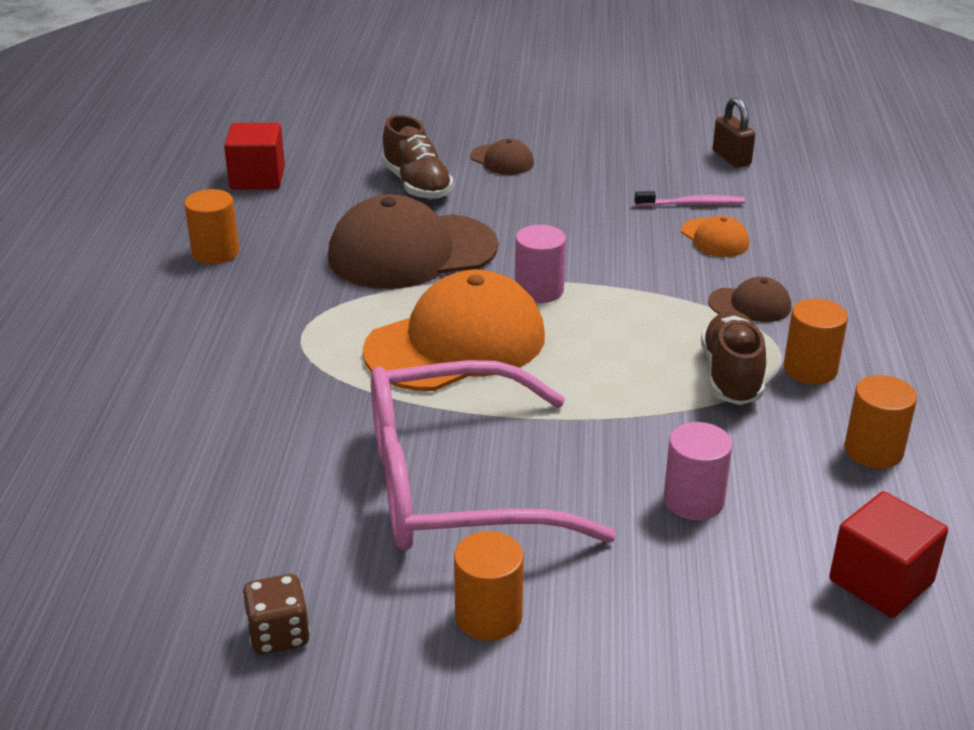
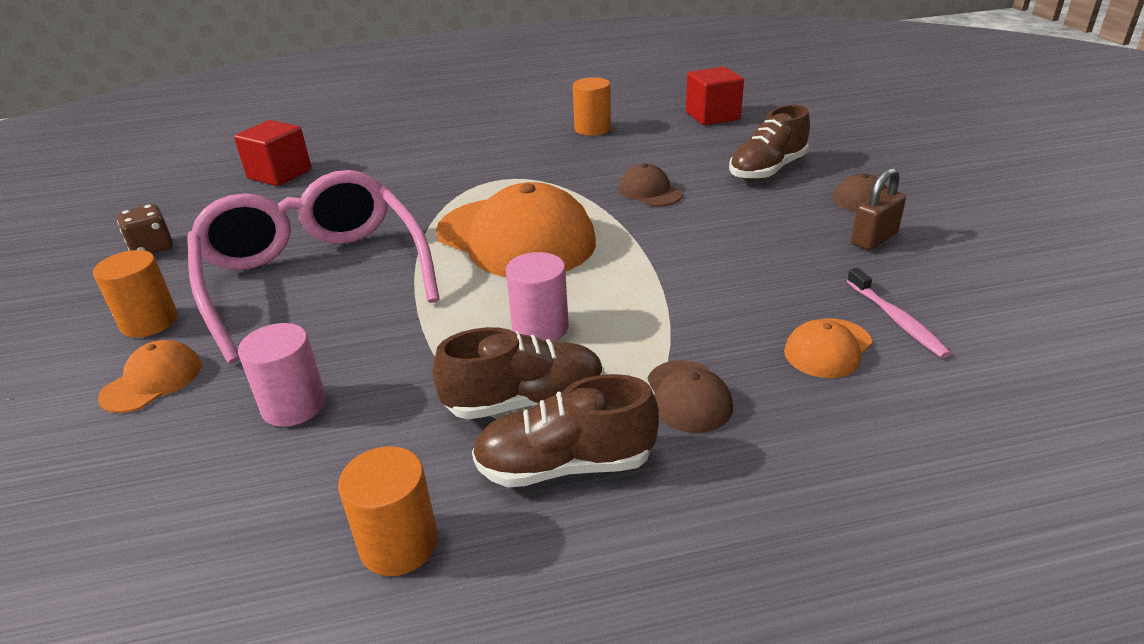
camera: 75 degrees right, 0 degrees up
brown cap [328,194,498,289] -> brown cap [619,164,682,207], size x0.45
pink cylinder [515,225,566,303] -> pink cylinder moved to [506,252,569,342]
brown padlock [713,97,755,168] -> brown padlock moved to [851,167,906,250]
orange cylinder [784,299,848,385] -> brown shoe [472,374,659,487]
red cube [829,491,948,618] -> red cube moved to [234,120,311,186]
none -> orange cap [98,340,201,413]

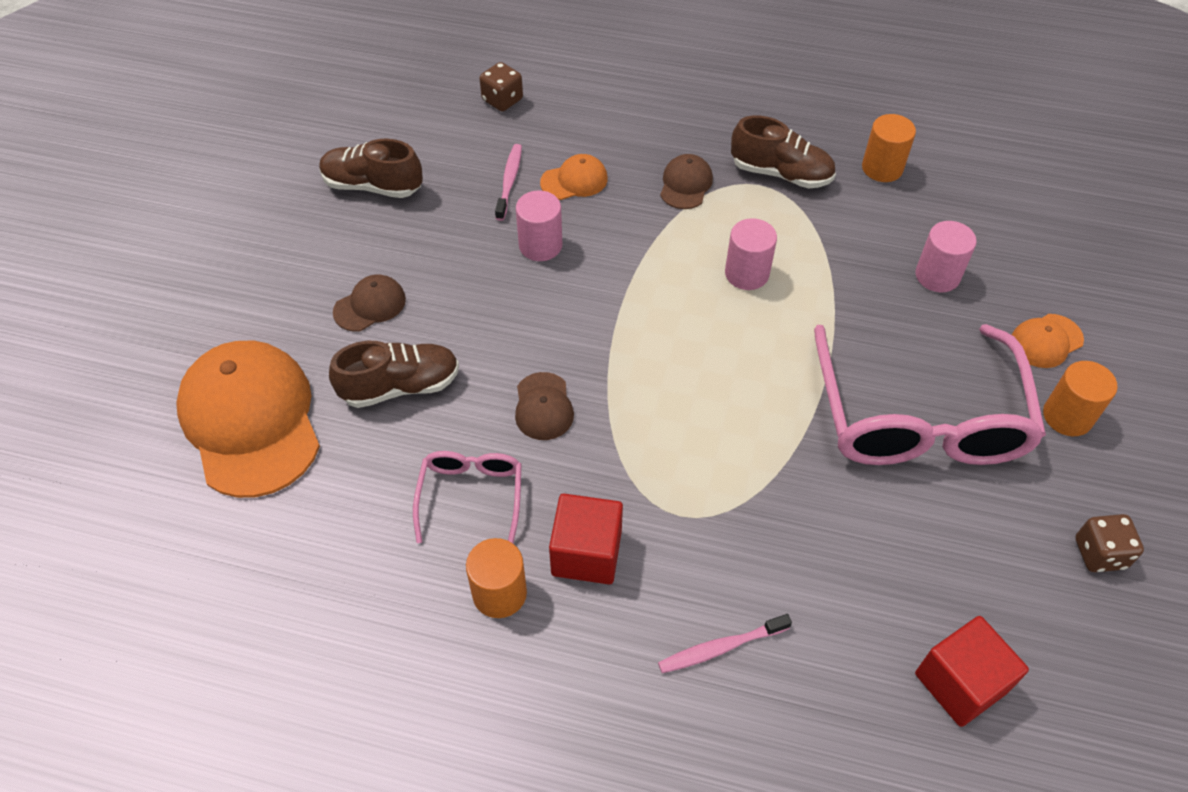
camera: 155 degrees left, 20 degrees up
brown shoe [432,327,604,420] -> brown shoe moved to [319,139,423,198]
orange cap [436,182,596,277] -> orange cap moved to [176,341,320,498]
red cube [686,67,744,125] -> red cube moved to [549,494,623,584]
brown padlock [851,167,906,250] -> none
none -> pink glasses [413,451,521,543]
none -> brown dice [479,62,523,111]
none -> pink cylinder [516,191,562,261]
none -> pink toothbrush [658,614,792,673]

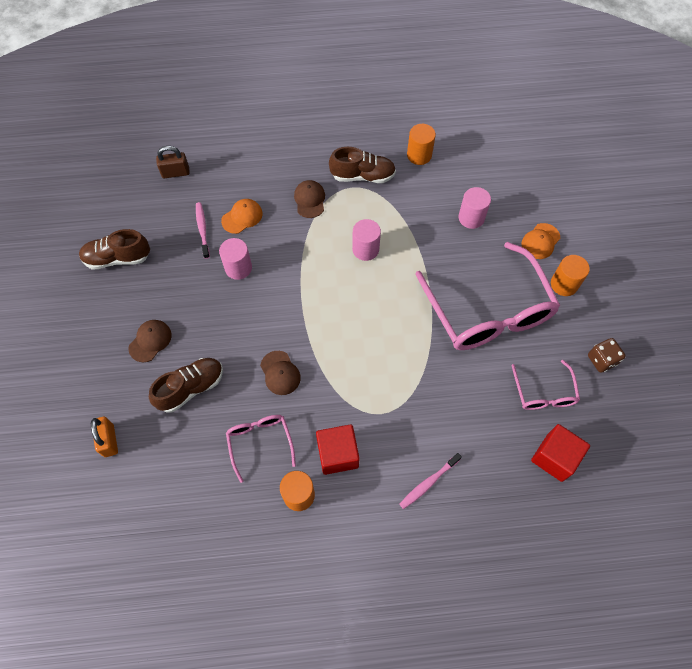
camera: 20 degrees left, 10 degrees up
orange cap [176,341,320,498] -> orange padlock [91,417,118,457]
brown dice [479,62,523,111] -> brown padlock [156,146,190,178]
none -> pink glasses [512,360,580,410]

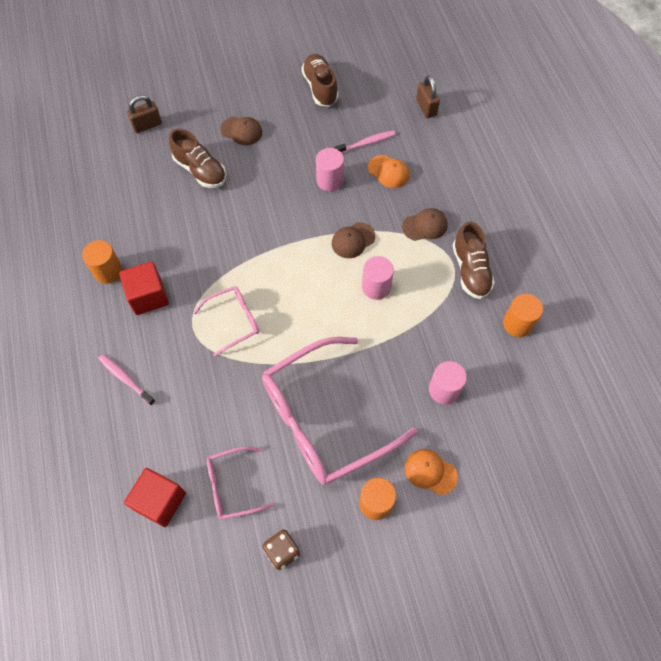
camera: 80 degrees right, 0 degrees up
orange padlock [91,417,118,457] -> brown padlock [127,95,162,133]
pink glasses [226,415,296,483] -> pink glasses moved to [193,286,259,356]
brown cap [260,351,301,395] -> brown cap moved to [332,222,375,258]

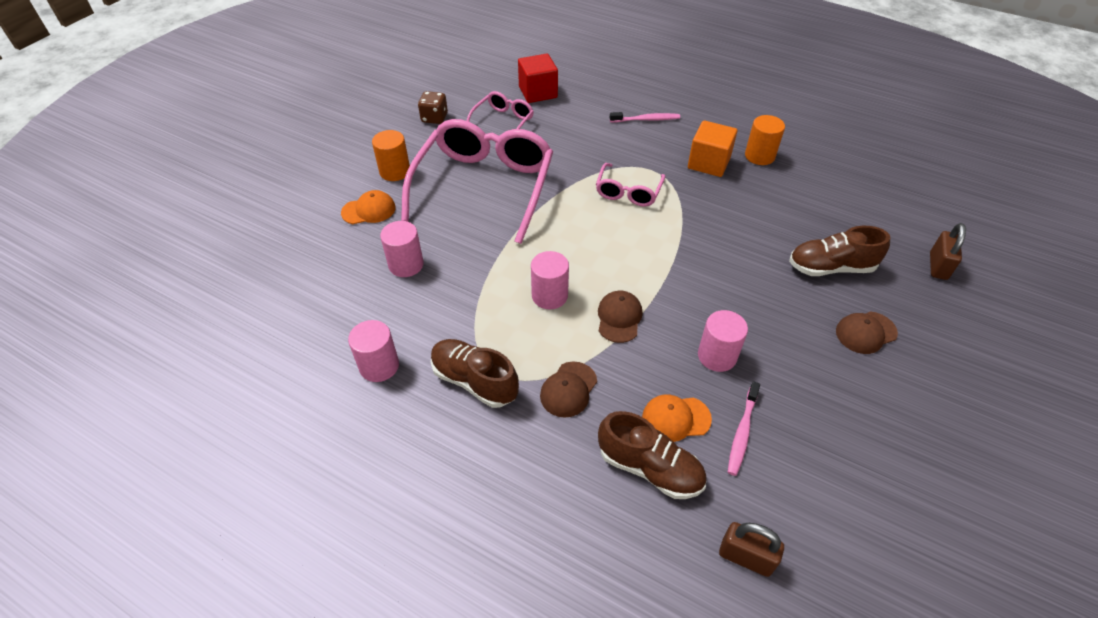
camera: 135 degrees right, 15 degrees down
red cube [119,261,169,315] -> orange cube [688,120,737,177]
brown shoe [302,54,338,107] -> brown shoe moved to [598,411,707,499]
orange cylinder [503,294,543,337] -> pink cylinder [348,320,399,382]

